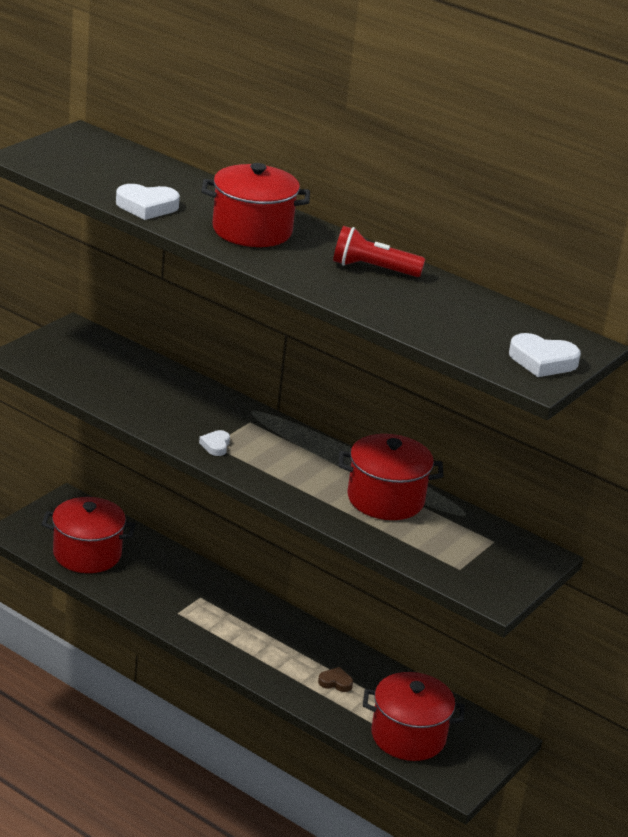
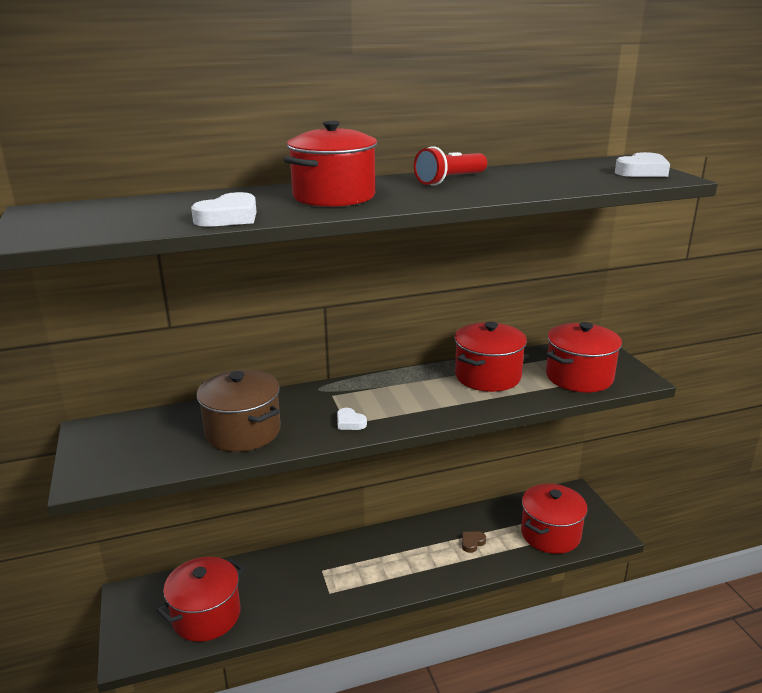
camera: 50 degrees left, 5 degrees down
none -> brown pot [196,370,281,452]
none -> red pot [546,322,622,392]

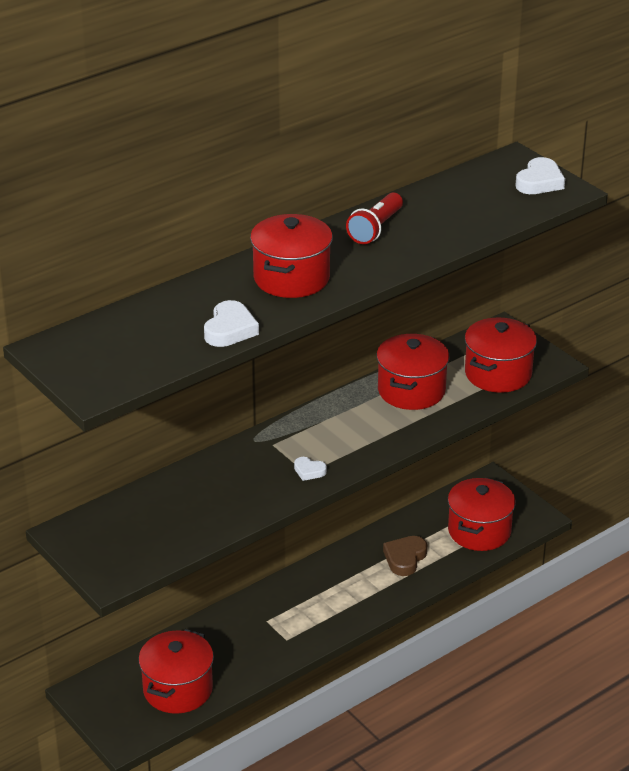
camera: 20 degrees left, 10 degrees up
brown pot [196,370,281,452] -> none
brown heart [462,531,486,553] -> brown heart [383,536,427,576], size x1.68

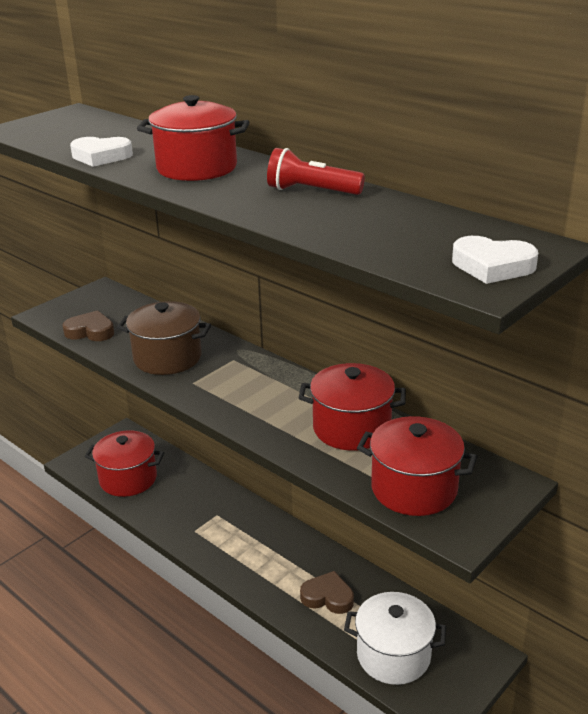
camera: 80 degrees right, 5 degrees down
white heart [294,457,327,481] -> none
red pot [448,478,516,551] -> white pot [344,592,446,685]
none -> brown heart [62,310,114,341]
none -> brown pot [117,301,211,375]

